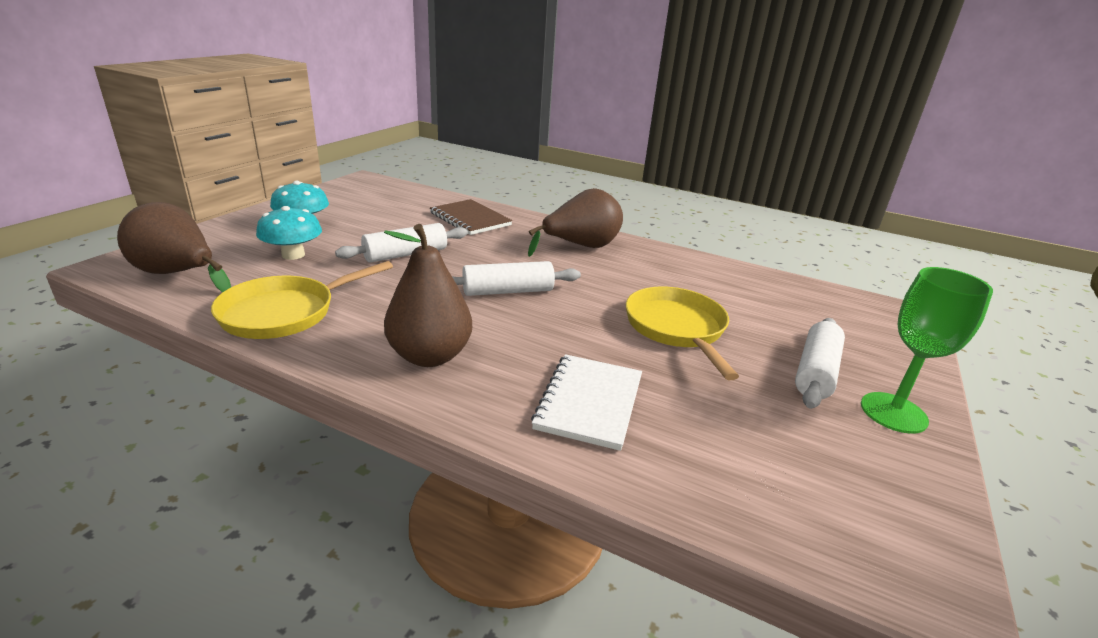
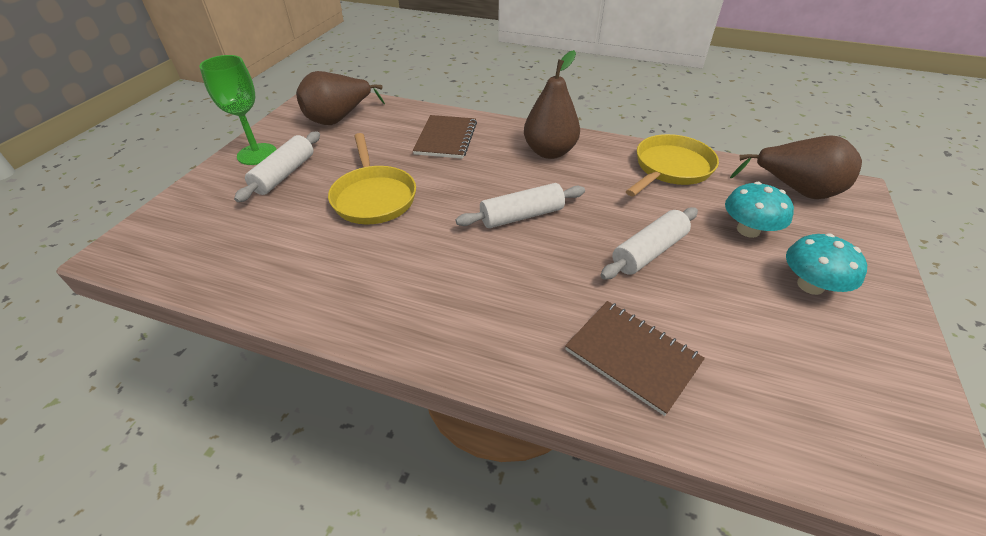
camera: 175 degrees right, 15 degrees up
brown pear [528,188,623,257] -> brown pear moved to [296,71,385,125]
white notebook [531,354,642,451] -> brown notebook [413,115,477,159]

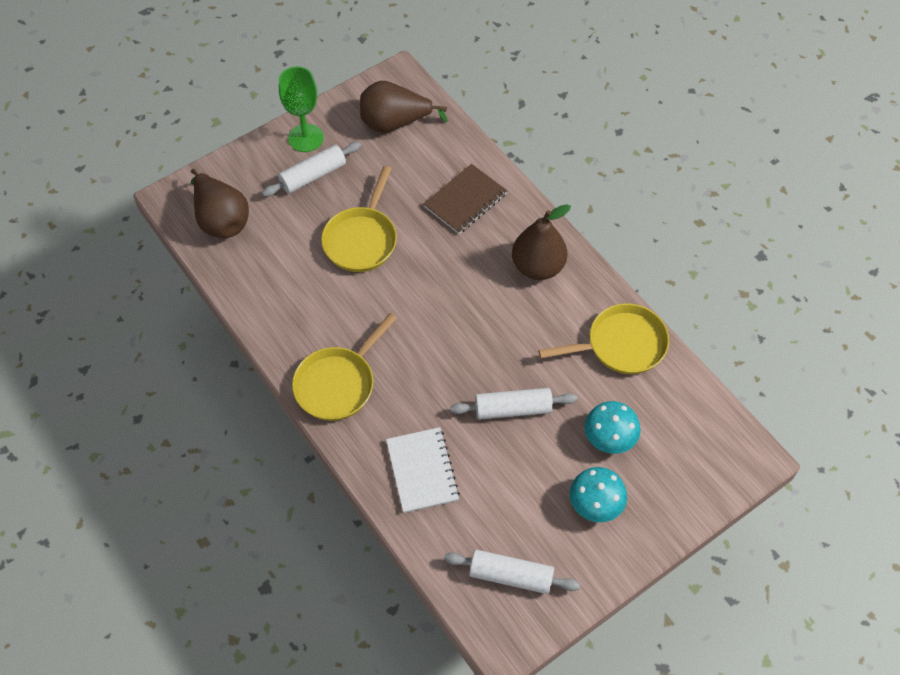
camera: 35 degrees right, 15 degrees up
white rolling pin [456,183,585,228] -> white rolling pin moved to [444,550,580,594]
brown notebook [565,301,705,416] -> white notebook [386,427,460,513]
brown pear [730,135,862,199] -> brown pear moved to [191,169,249,238]
none -> yellow pan [292,313,397,421]

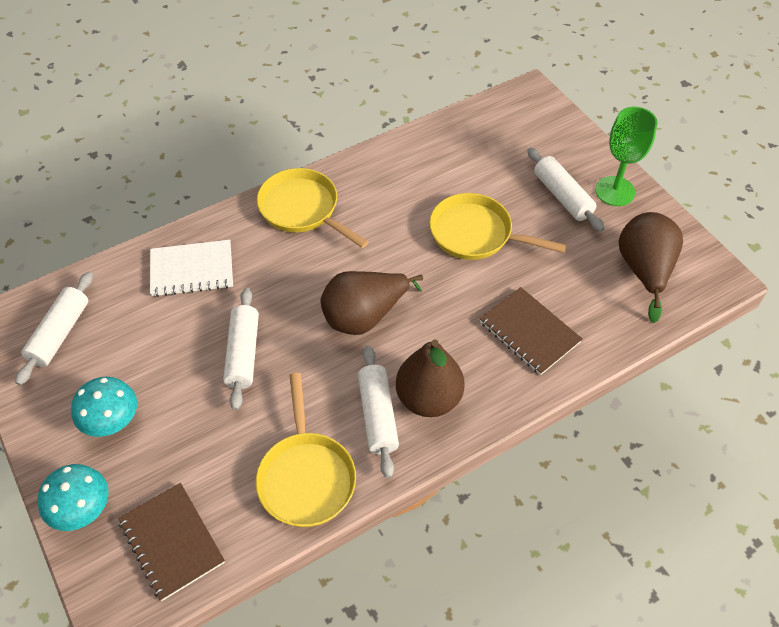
camera: 95 degrees right, 5 degrees down
brown pear [191,169,249,238] -> brown pear moved to [320,271,423,335]
turquoise mushroom [585,401,641,454] -> turquoise mushroom moved to [38,464,108,531]
none -> brown notebook [118,483,225,601]
none -> white rolling pin [358,345,399,478]

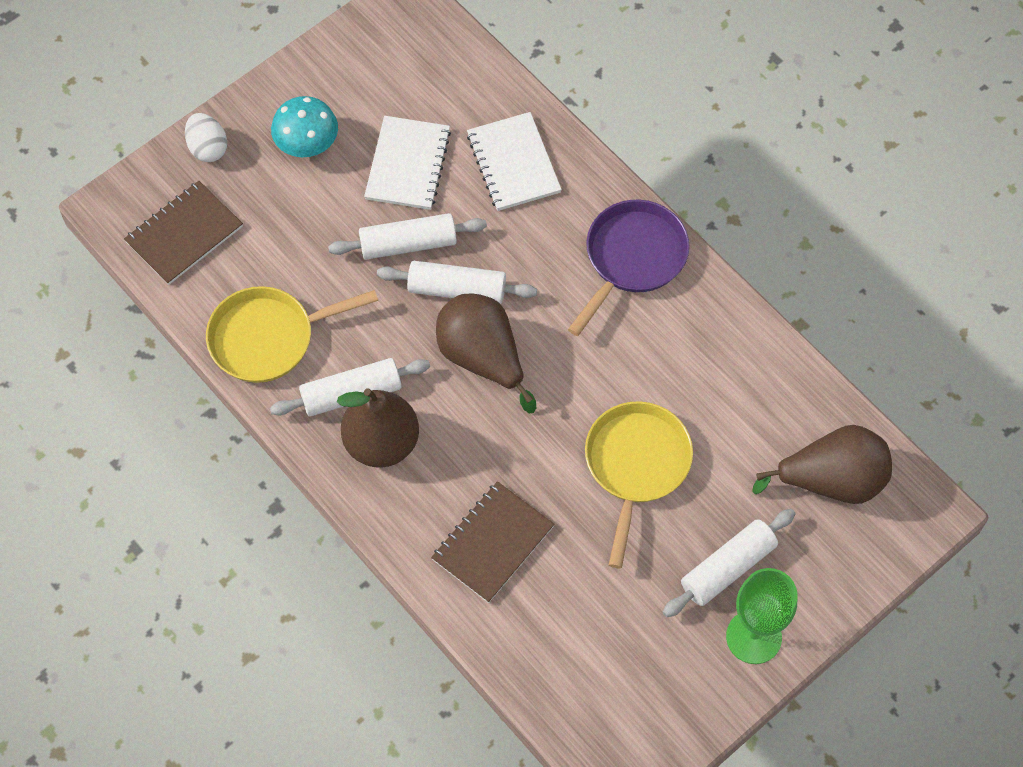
camera: 80 degrees right, 10 degrees up
white rolling pin [15,272,93,385] -> white rolling pin moved to [377,261,537,304]
turquoise mushroom [38,464,108,531] -> white egg [185,113,227,162]
yellow pan [257,168,368,248] -> purple pan [568,200,690,336]
brown pear [618,212,683,323] -> brown pear moved to [752,425,892,504]
none -> white notebook [364,116,451,210]

